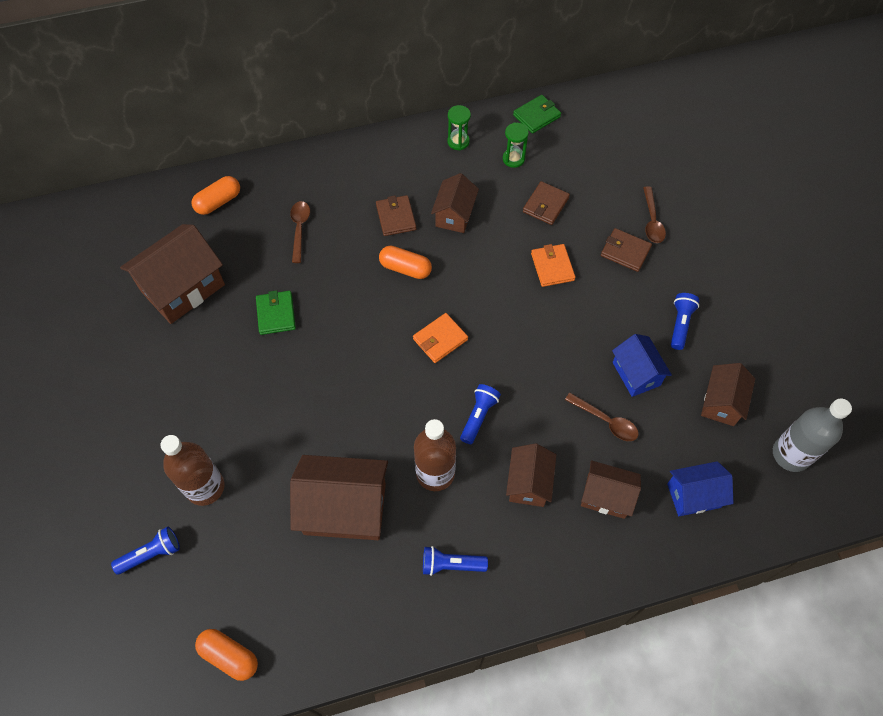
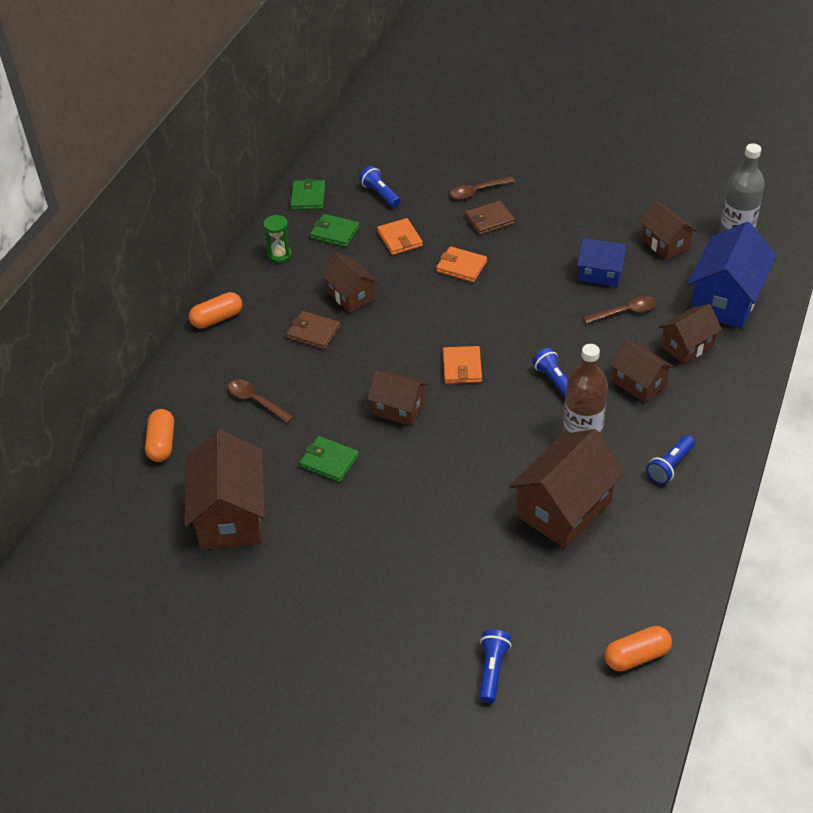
camera: 50 degrees left, 15 degrees down
brown bottle [160,435,225,506] -> none
orange capsule [379,246,432,279] -> orange capsule moved to [189,292,242,329]
green hourglass [503,123,529,168] -> green wallet [310,214,360,247]
brown wallet [523,181,570,225] -> orange wallet [377,218,423,255]
brown spoon [643,186,666,243] -> brown spoon turned 120 degrees clockwise [450,177,515,199]
blue house [667,461,733,516] -> blue house [687,222,776,329], size x1.68
blue flashlight [671,293,699,350] -> blue flashlight moved to [359,166,400,208]
none -> brown house [367,370,428,426]

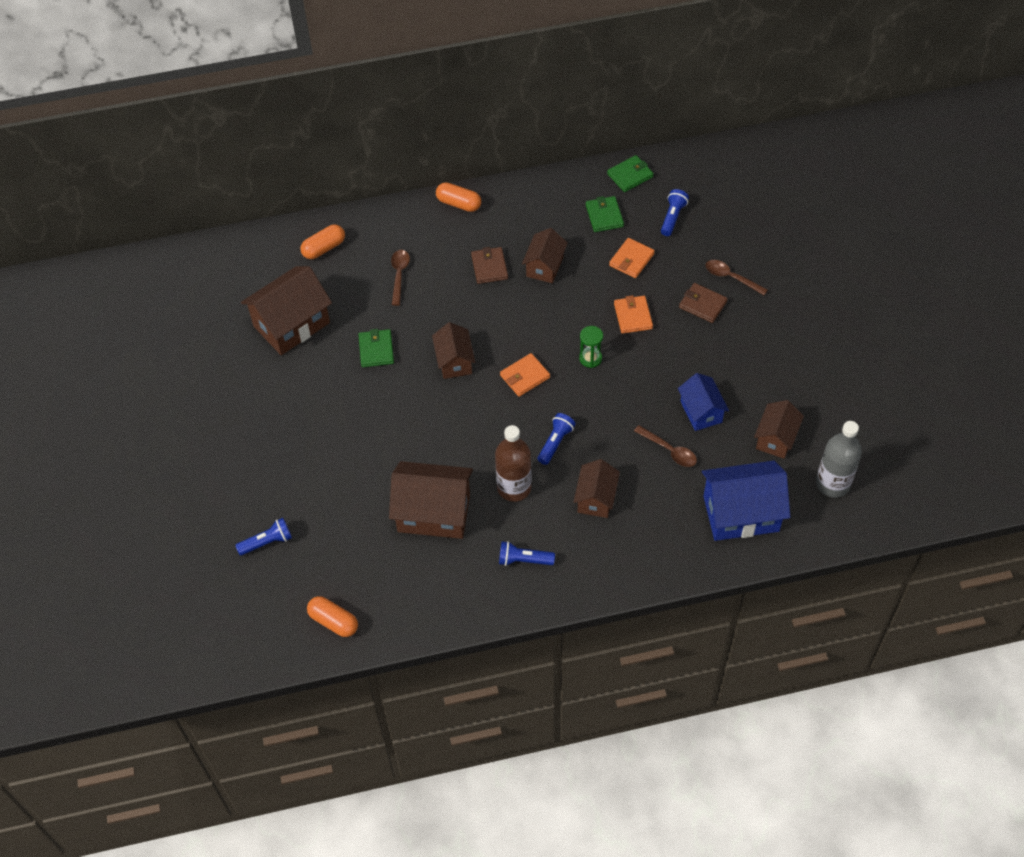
camera: 55 degrees right, 10 degrees up
green hourglass [263,215,292,263] -> green hourglass moved to [579,326,603,368]
brown house [659,304,722,365] -> none

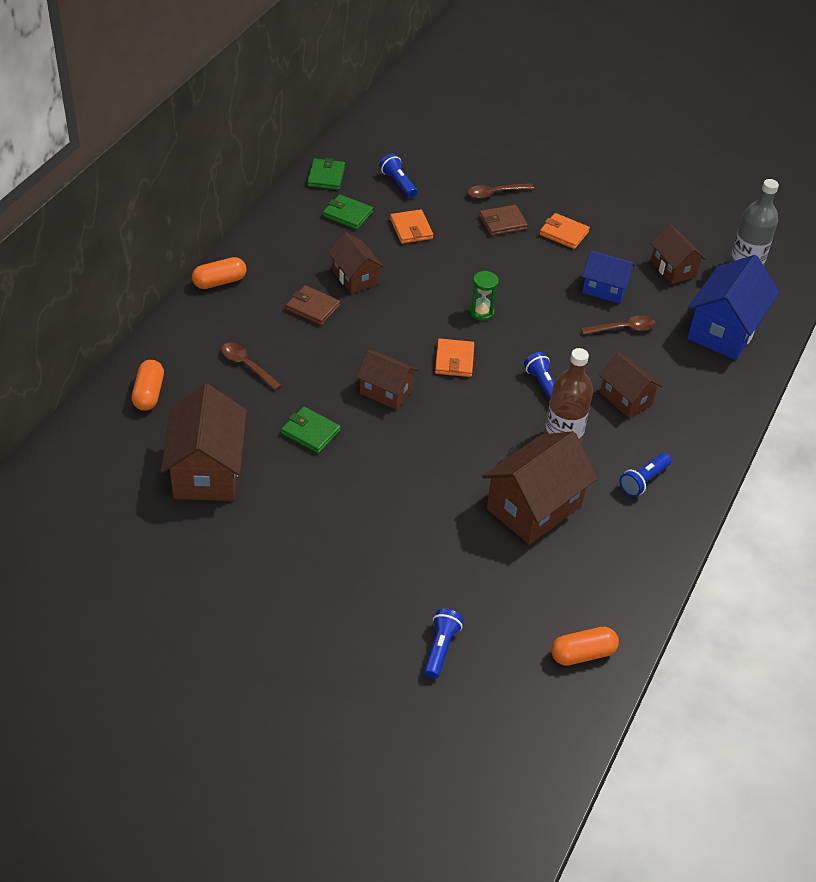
camera: 55 degrees left, 10 degrees down
orange wallet [614,295,653,334] -> orange wallet moved to [540,213,590,249]

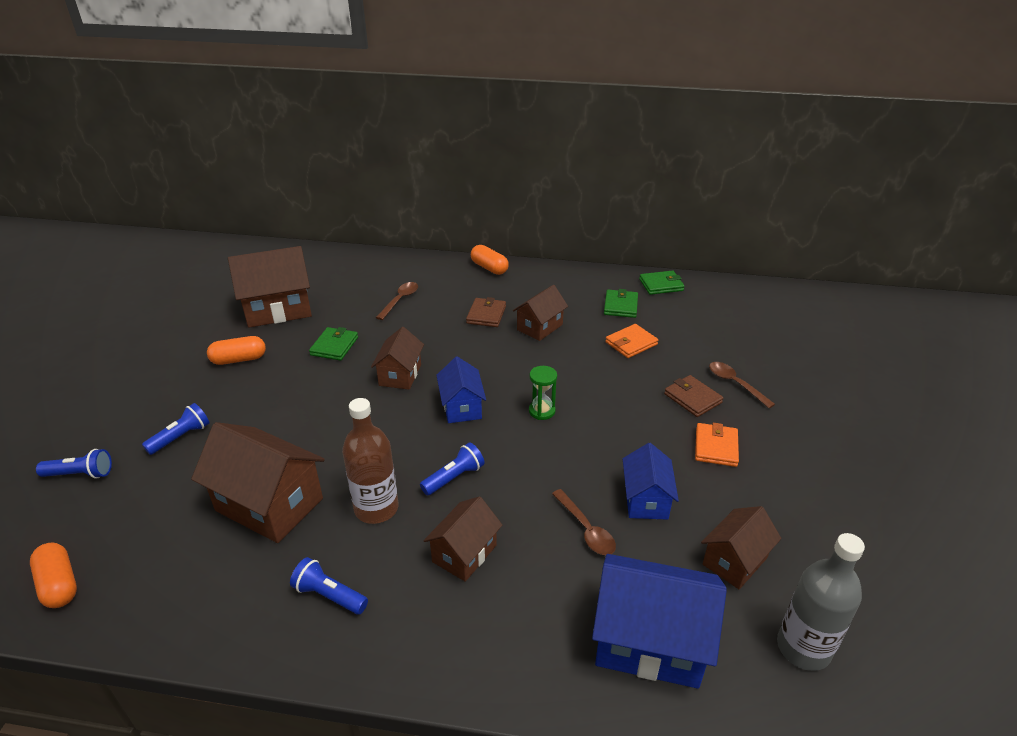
camera: 75 degrees right, 10 degrees down
orange capsule [132,360,164,411] -> orange capsule moved to [207,336,266,365]
blue flashlight [379,154,417,198] -> blue flashlight moved to [142,403,209,455]
orange wallet [435,339,474,377] -> blue house [436,357,486,423]

